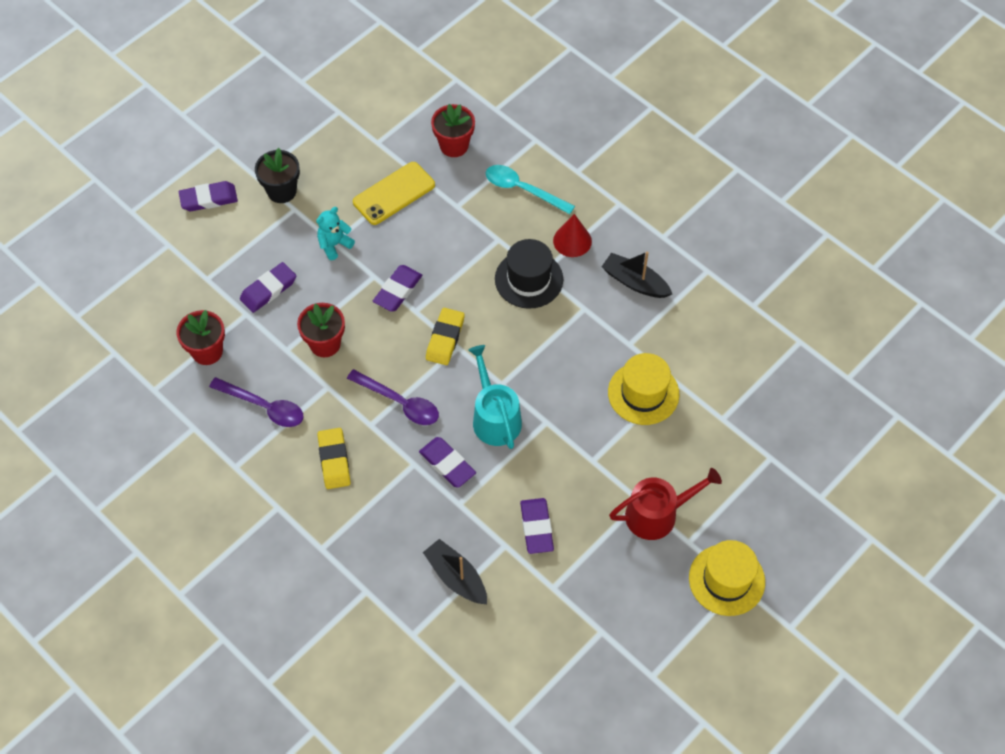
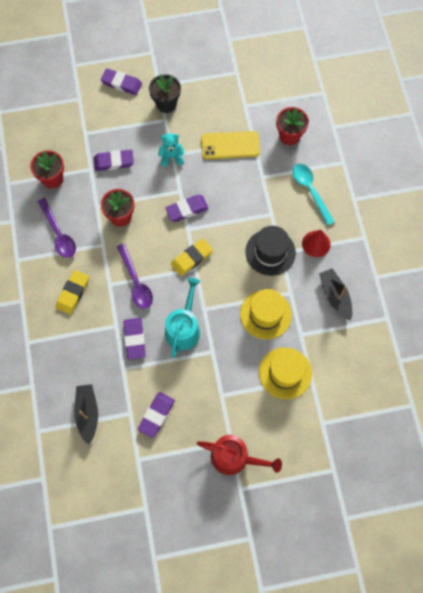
camera: 35 degrees right, 10 degrees up
yellow hat [689,540,765,616] -> yellow hat moved to [240,289,292,339]

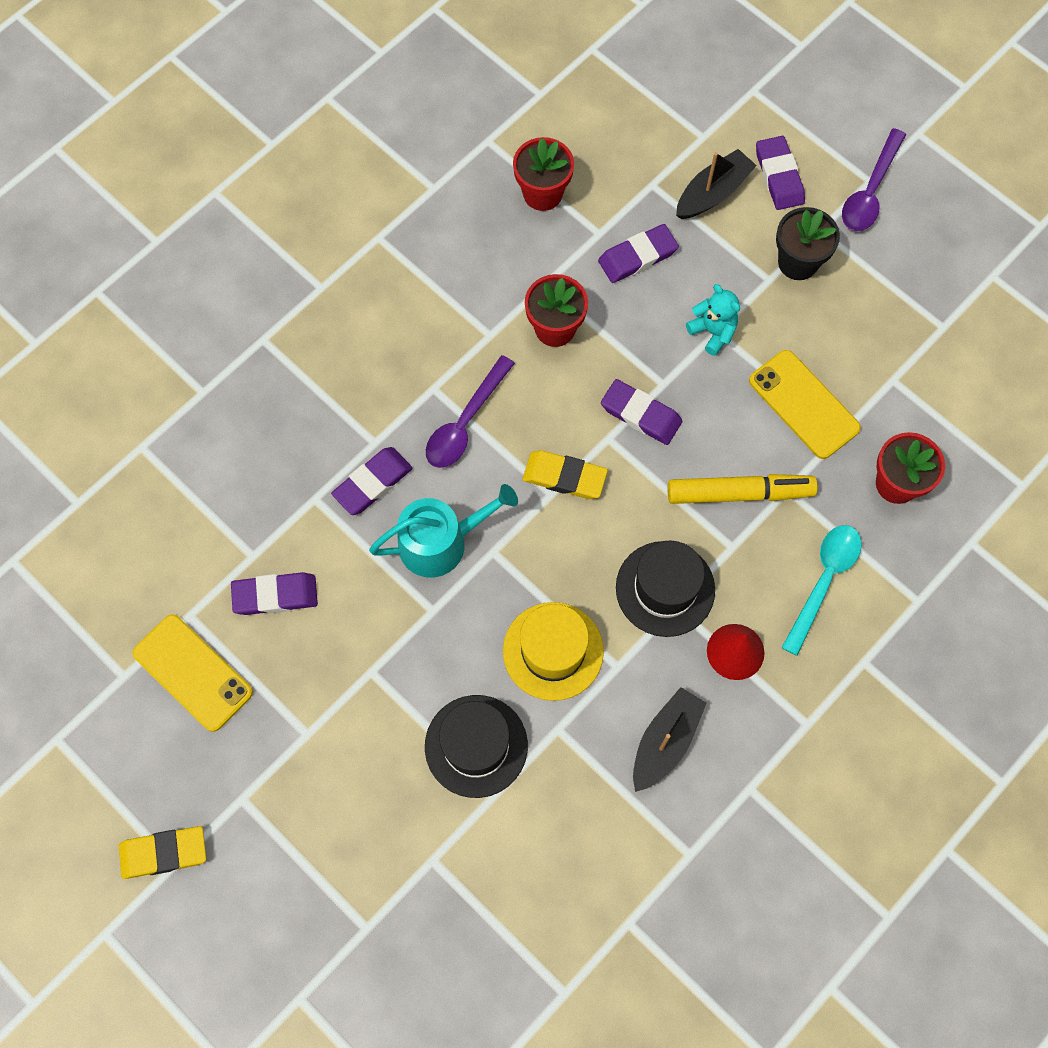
camera: 55 degrees right, 0 degrees up
purple spoon [37,198,76,258] -> purple spoon moved to [842,128,906,231]
yellow eraser [56,270,89,314] -> yellow eraser moved to [119,826,206,879]
black boat [74,384,98,445] -> black boat moved to [676,149,757,219]
purple eraser [93,150,134,171] -> purple eraser turned 75 degrees counterclockwise [598,224,679,283]
red watering can [197,435,282,475] -> none
yellow hat [259,347,312,399] -> black hat [425,695,528,798]
none -> yellow phone [133,614,253,732]
none -> yellow marker [667,474,818,504]

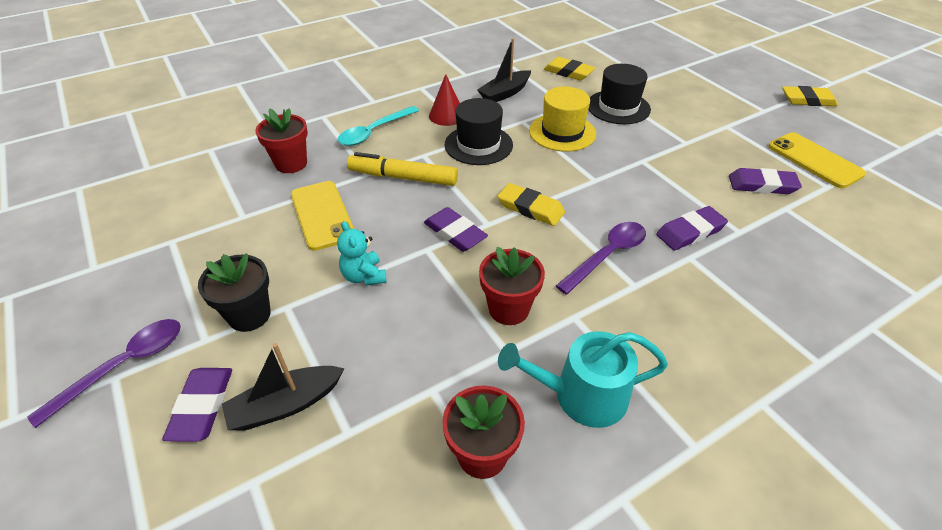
camera: 165 degrees left, 25 degrees down
turquoise watering can [369,484,518,577] -> turquoise watering can moved to [498,331,668,428]
purple eraser [598,224,679,283] -> none
none -> yellow eraser [544,57,595,81]

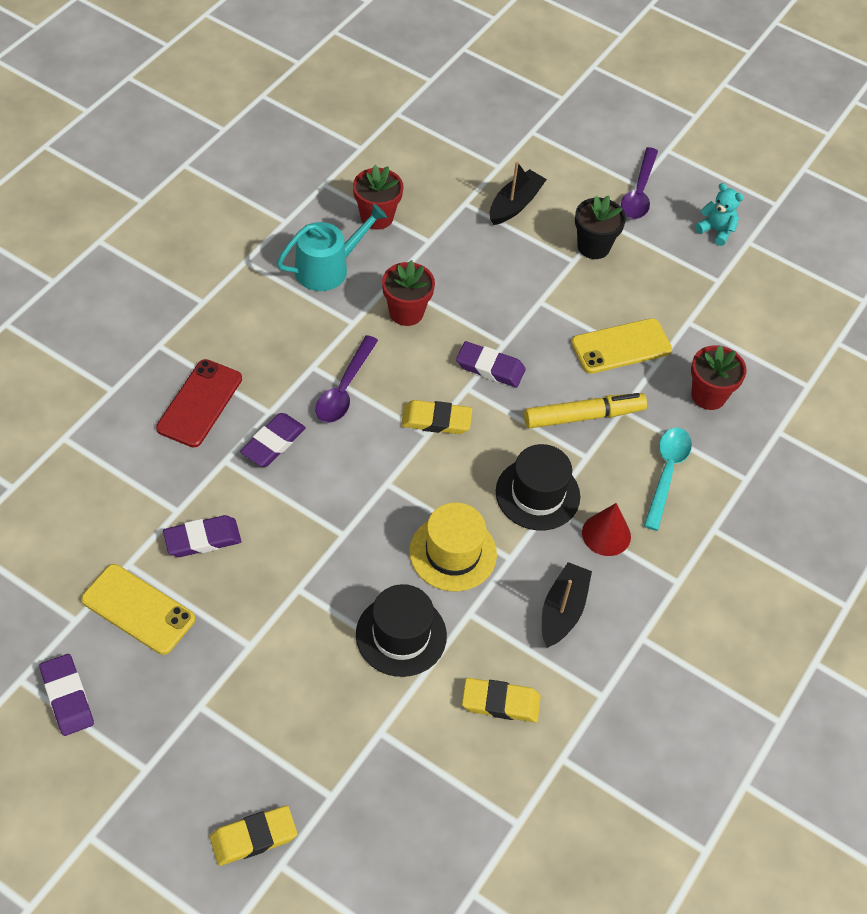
camera: 150 degrees right, 10 degrees up
purple eraser [162,368,232,442] -> purple eraser moved to [39,654,94,736]
yellow phone [291,181,354,251] -> yellow phone turned 60 degrees counterclockwise [571,318,672,374]
turquoise teddy bear [337,221,387,286] -> turquoise teddy bear moved to [695,183,743,246]
yellow eraser [782,86,838,106] -> yellow eraser moved to [210,805,297,866]
none -> red phone [156,359,242,447]

